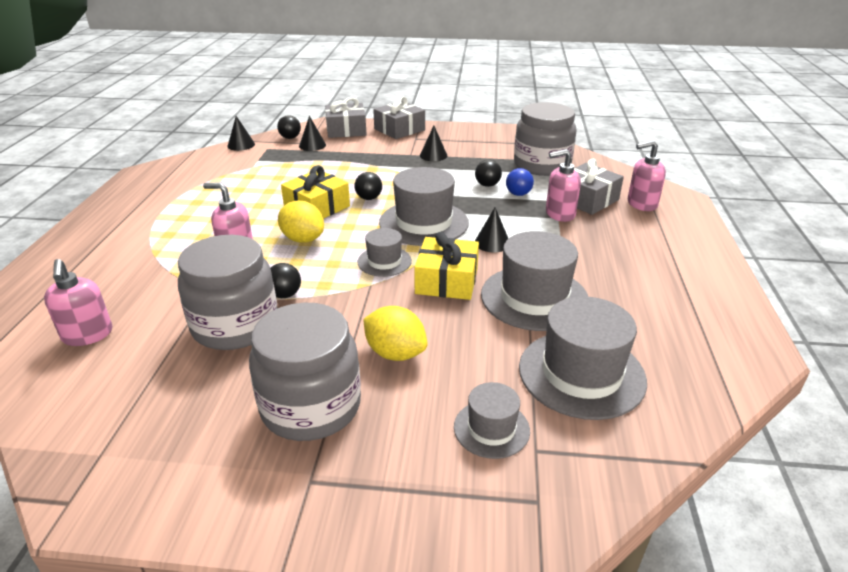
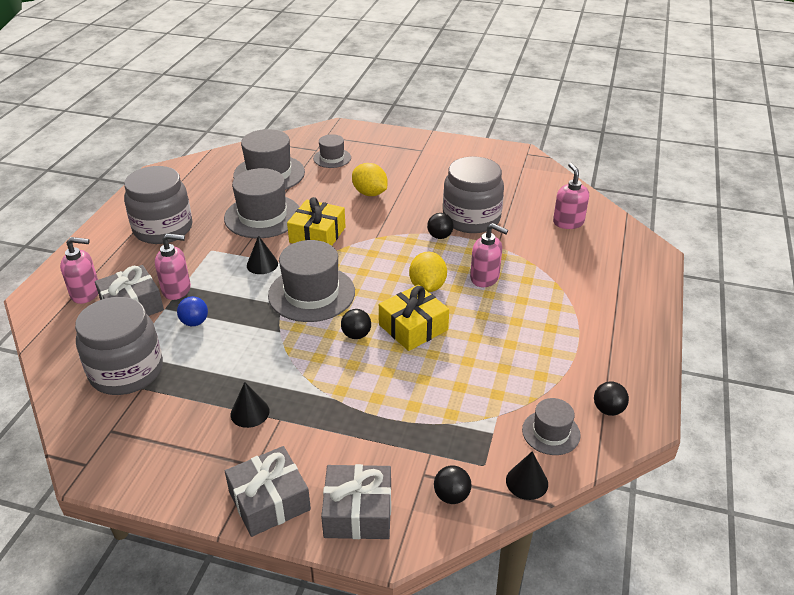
camera: 170 degrees left, 5 degrees up
grey jar [249,303,361,441] -> grey jar moved to [124,166,192,244]
yellow lemon [278,201,324,243] -> yellow lemon turned 45 degrees clockwise [409,252,447,292]
black cone [299,116,326,151] -> none
grey hat [357,228,412,277] -> grey hat moved to [522,398,581,455]
black ball [475,160,502,187] -> black ball moved to [594,382,629,416]

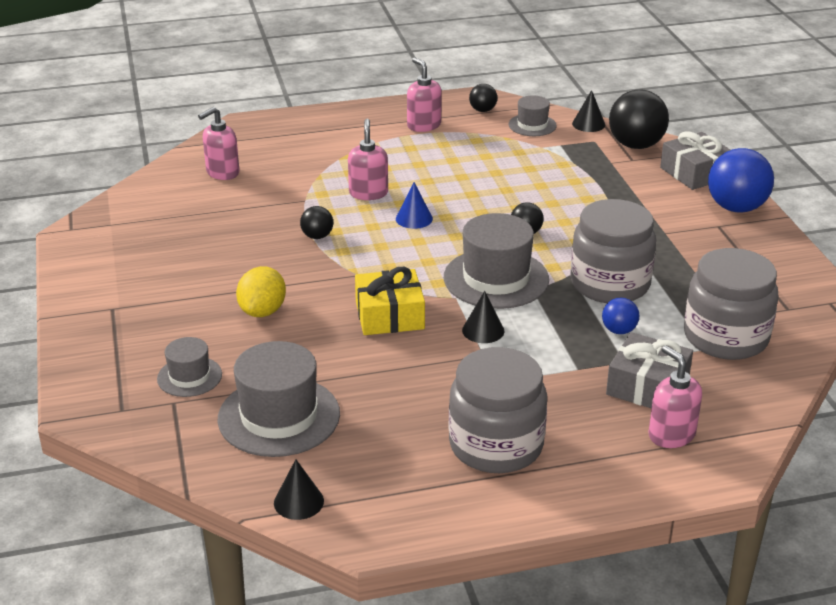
camera: 120 degrees left, 5 degrees down
pink soap dispenser [155,233,191,300] -> pink soap dispenser moved to [407,57,442,132]
grey hat [224,168,300,238] -> none
grey gift [225,446,311,537] -> blue ball [708,148,774,213]
black cone [231,382,270,428] -> black cone moved to [274,459,324,520]
yellow gift [379,284,449,351] -> none
yellow lemon [409,252,447,292] -> blue cone [396,182,433,229]
black ball [434,465,472,504] -> black ball [609,89,669,149], size x1.99
grey jar [443,156,504,233] -> grey jar moved to [570,199,656,303]

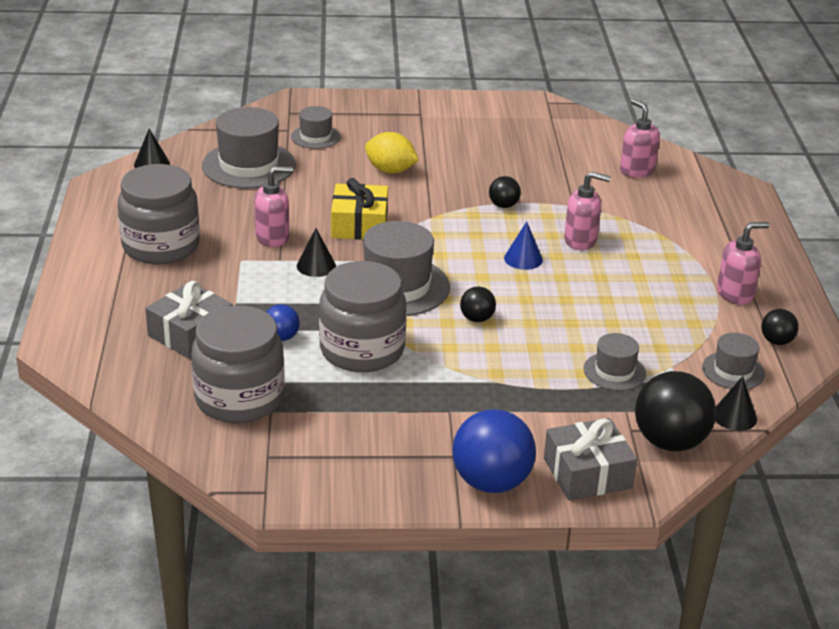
camera: 100 degrees right, 0 degrees up
pink soap dispenser [649,345,702,448] -> pink soap dispenser moved to [254,167,293,247]
none -> grey hat [583,333,646,391]

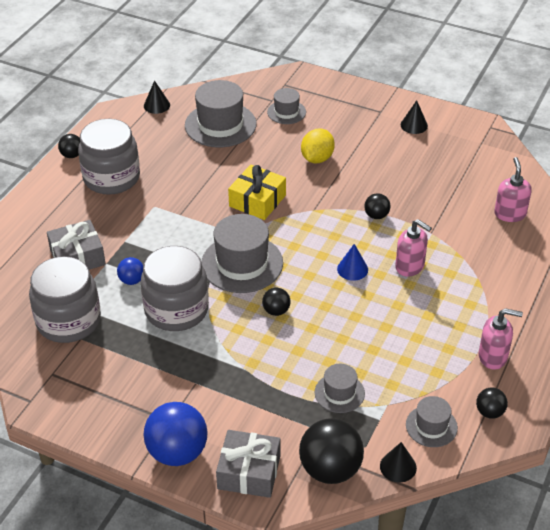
camera: 30 degrees right, 10 degrees up
pink soap dispenser [254,167,293,247] -> none
black cone [297,228,336,277] -> black cone moved to [401,100,428,134]
yellow lemon [365,132,419,174] -> yellow lemon turned 60 degrees clockwise [301,128,335,163]
none -> black ball [58,134,80,158]

